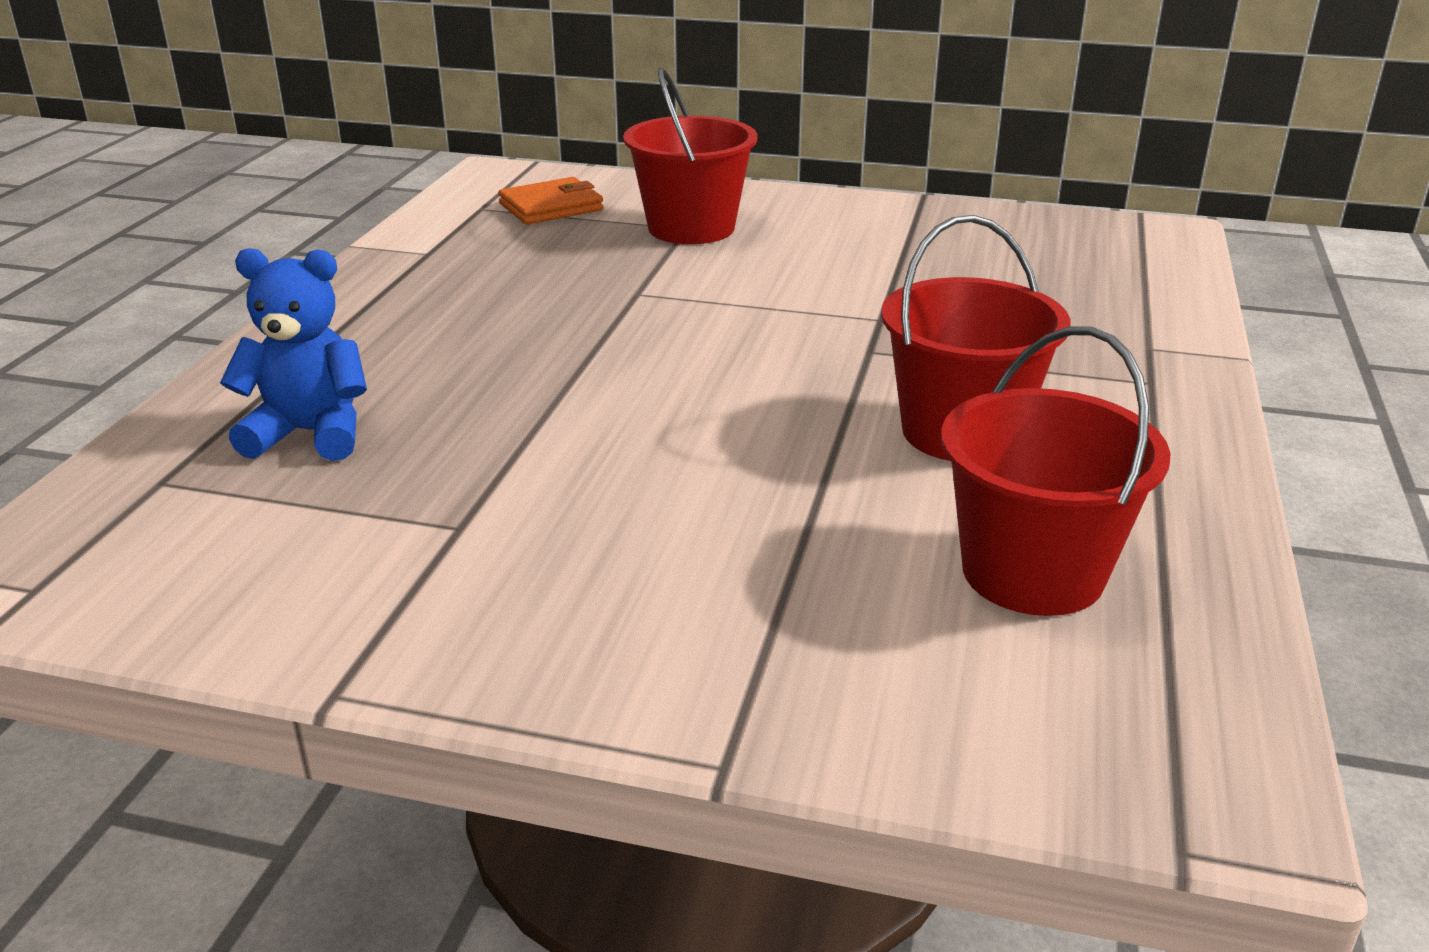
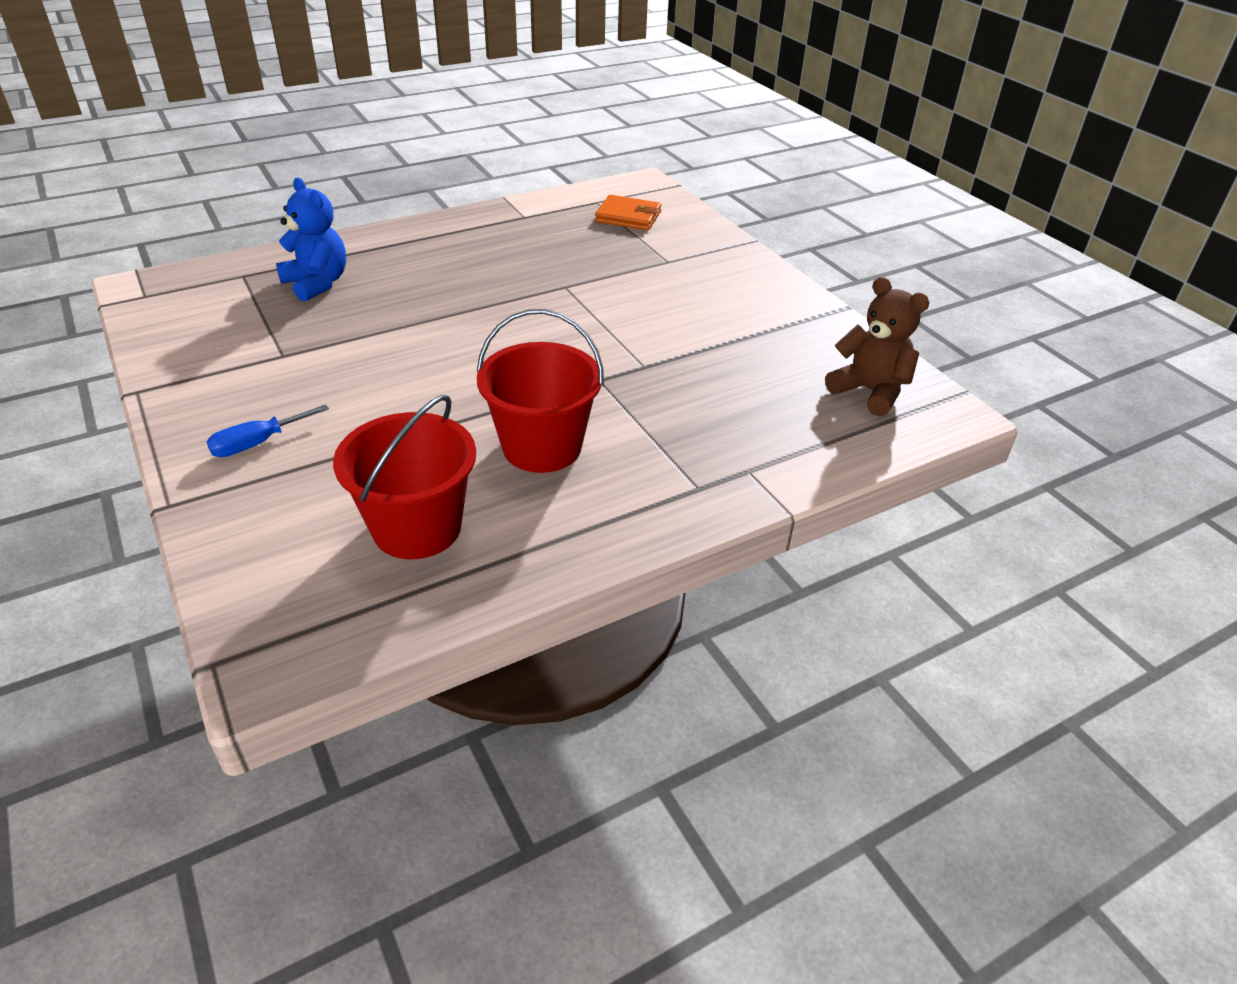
camera: 45 degrees right, 10 degrees up
red bucket [623,67,757,244] -> none
none -> blue screwdriver [207,404,329,457]
none -> brown teddy bear [825,277,929,416]

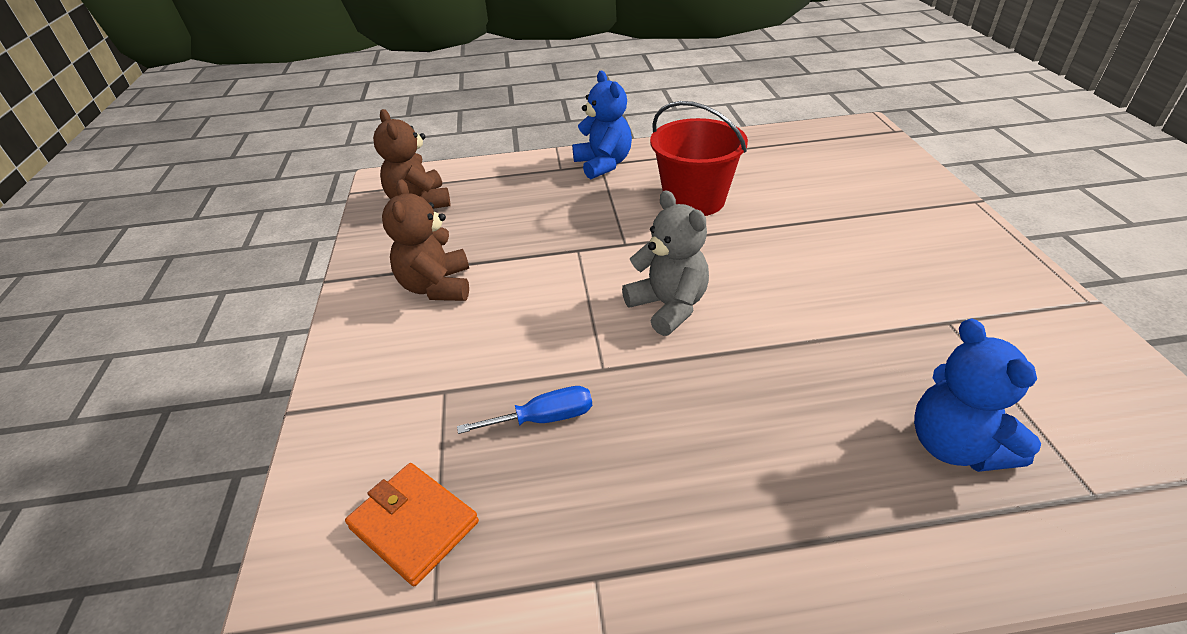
camera: 155 degrees left, 0 degrees up
blue screwdriver [207,404,329,457] -> blue screwdriver moved to [457,386,592,434]
red bucket [333,395,476,559] -> none
none -> brown teddy bear [382,179,469,301]
none -> blue teddy bear [572,71,632,179]
none -> grey teddy bear [622,191,709,336]

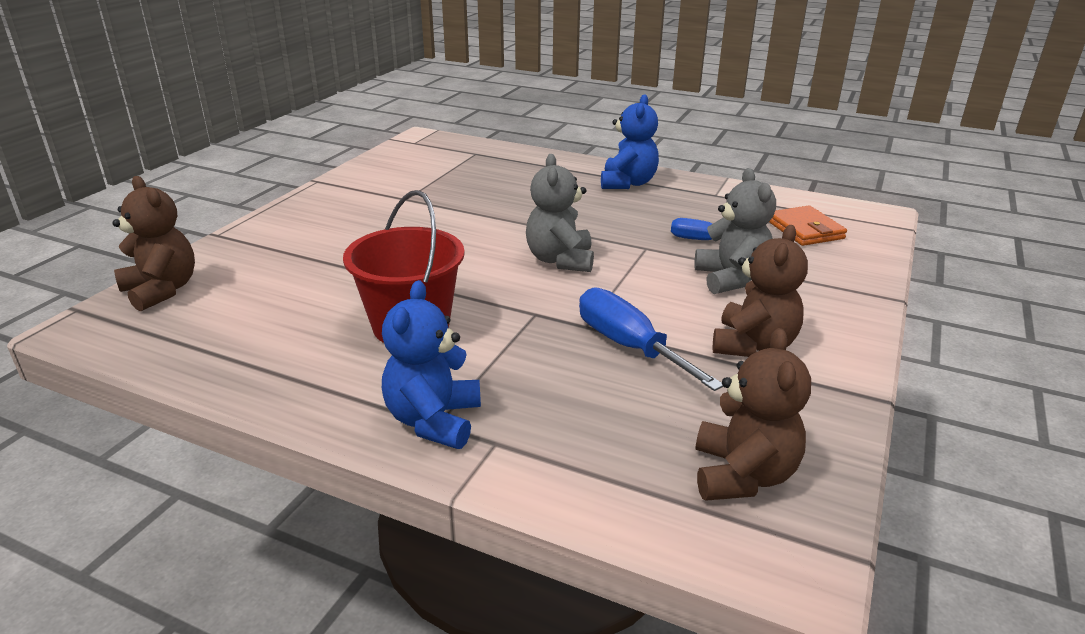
camera: 150 degrees left, 10 degrees down
blue teddy bear [914,318,1041,472] -> blue teddy bear moved to [601,94,659,189]
none -> brown teddy bear [112,176,195,311]
none -> blue screwdriver [579,287,723,391]
none -> grey teddy bear [694,168,776,294]

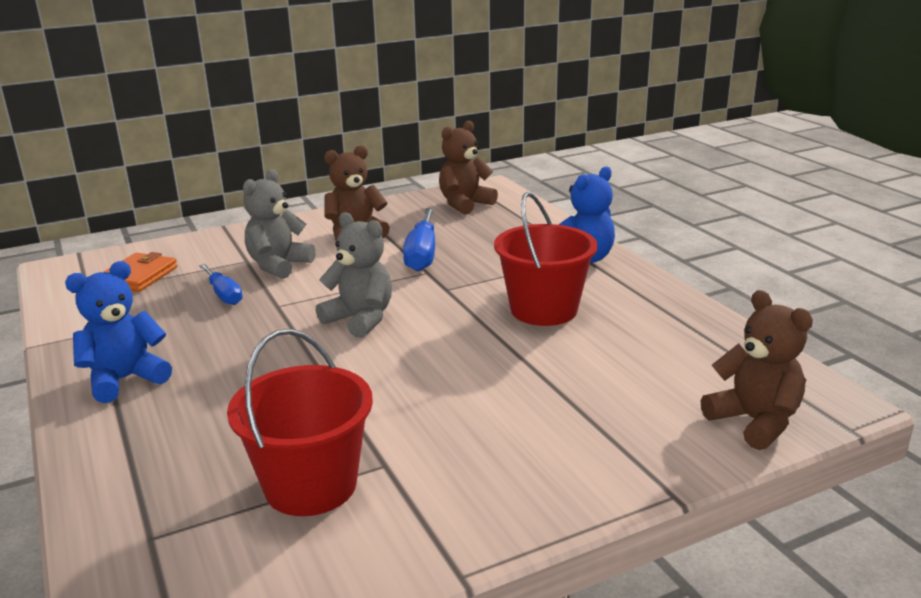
camera: 140 degrees left, 5 degrees down
brown teddy bear [112,176,195,311] -> brown teddy bear turned 150 degrees clockwise [701,290,813,450]
grey teddy bear [526,154,594,272] -> grey teddy bear turned 90 degrees counterclockwise [316,212,392,338]
none -> red bucket [227,329,373,516]

